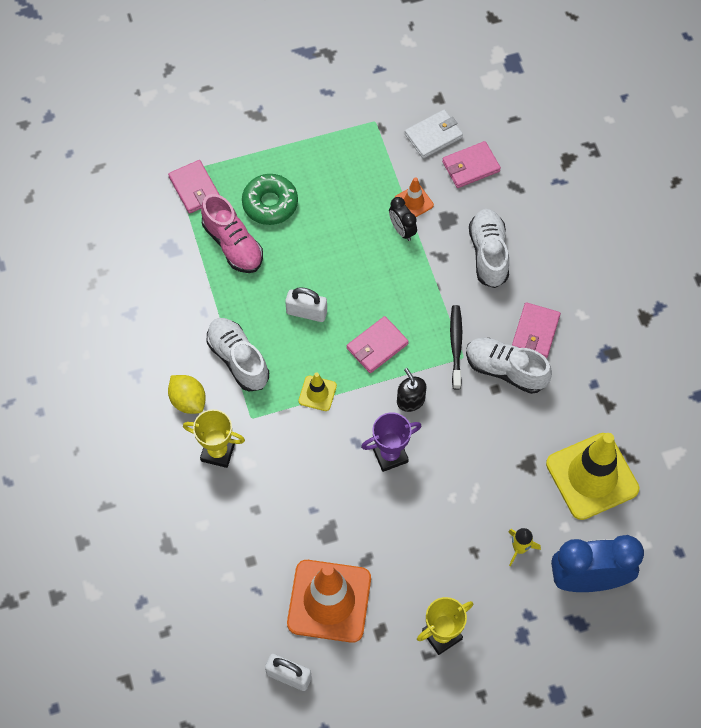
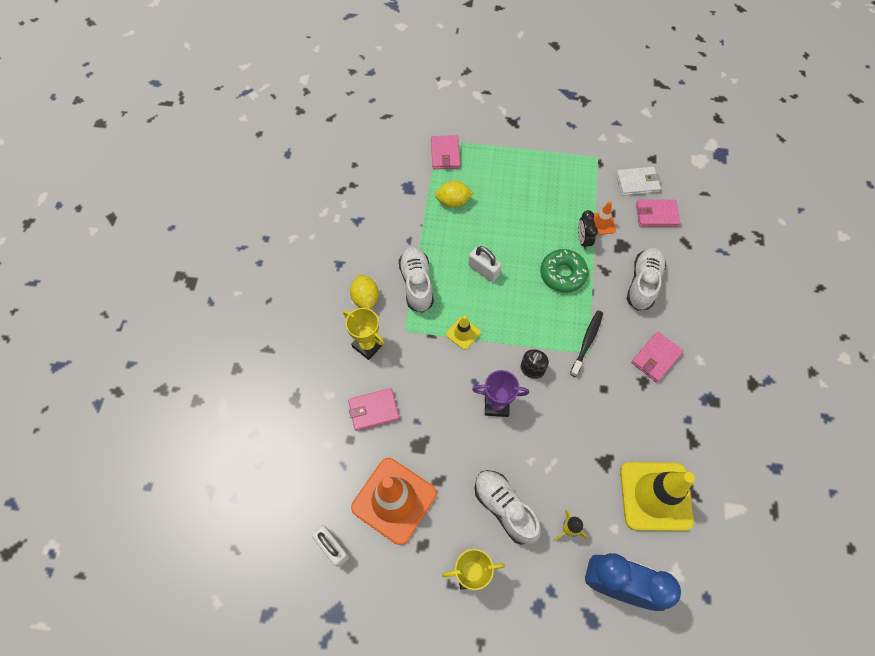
camera: 25 degrees right, 0 degrees up
pink shoe [201,194,263,273] -> yellow lemon [435,181,473,208]
green donut [242,174,298,225] -> green donut moved to [540,249,588,293]
pink wallet [347,316,409,373] -> pink wallet moved to [348,388,399,431]
black soap dispenser [397,368,427,412] -> black soap dispenser turned 150 degrees counterclockwise [521,349,549,379]
white shoe [466,338,552,394] -> white shoe moved to [474,470,541,545]

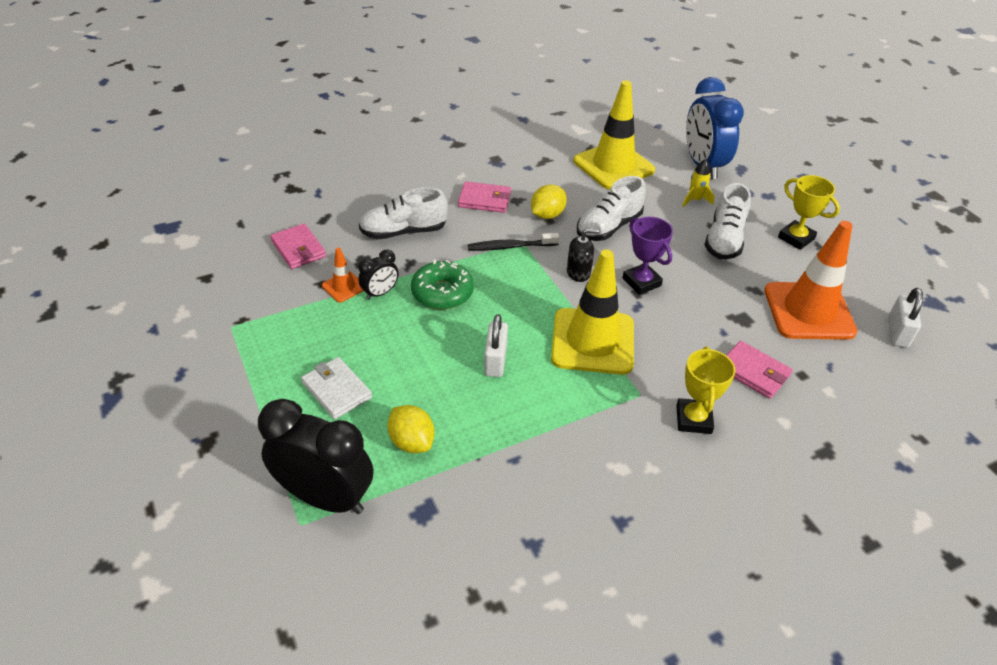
camera: 125 degrees left, 20 degrees down
yellow lemon [350,274,379,309] -> yellow lemon moved to [531,185,567,219]
white shoe [399,247,434,313] -> white shoe moved to [577,176,646,241]
pink wallet [431,135,460,169] -> black clock [258,399,373,514]
yellow traffic cone [446,315,481,350] -> yellow traffic cone [551,249,634,375], size x2.20
white wallet [616,167,661,196] -> white wallet moved to [301,357,372,419]

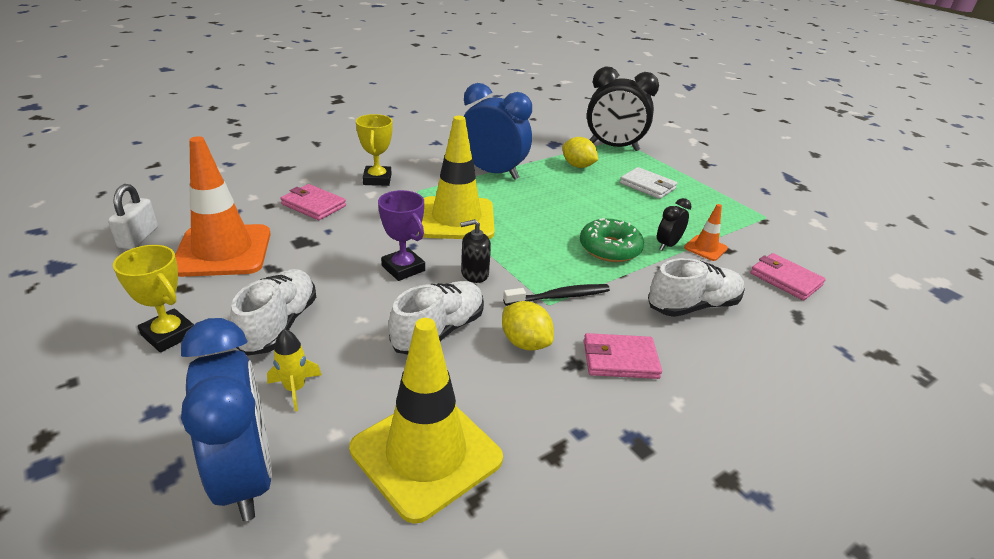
camera: 170 degrees right, 10 degrees down
white padlock [484,314,508,377] -> none
yellow lemon [531,185,567,219] -> yellow lemon turned 75 degrees counterclockwise [502,301,554,351]
none -> blue clock [464,83,532,180]

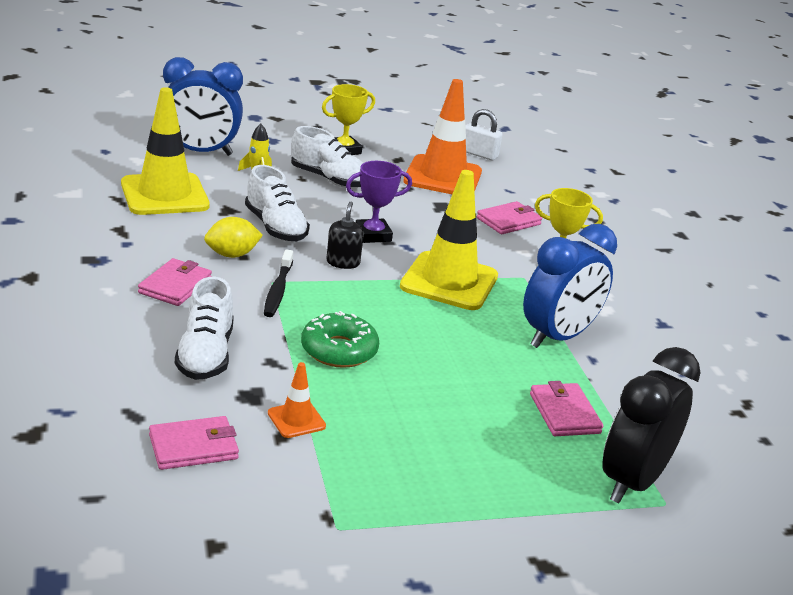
camera: 110 degrees right, 5 degrees down
yellow lemon [562,137,598,168] -> pink wallet [530,381,603,436]
white wallet [620,167,677,199] -> none
black clock [657,198,692,251] -> none

